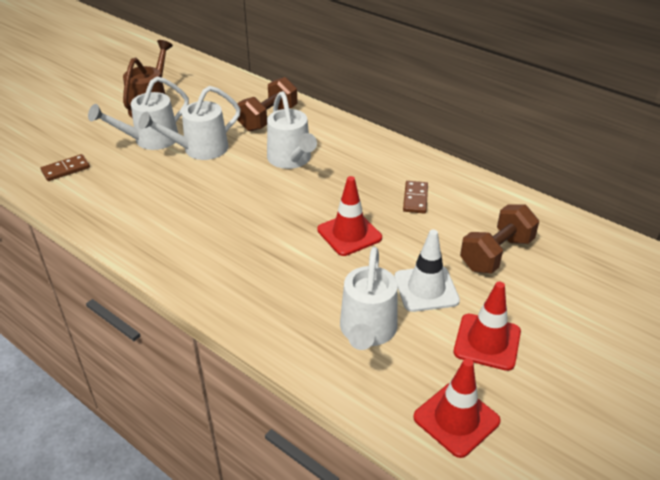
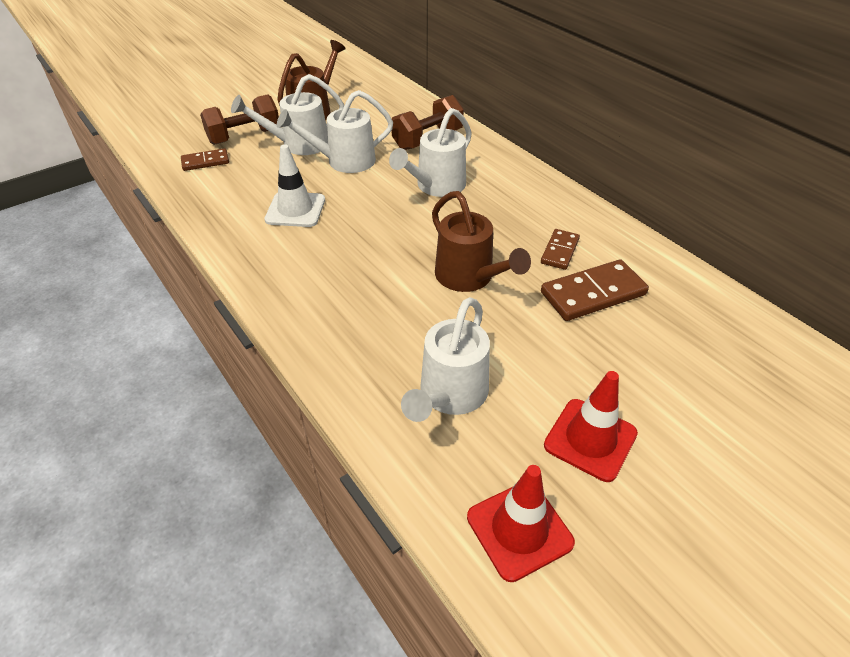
camera: 15 degrees right, 5 degrees up
white watering can [267,91,317,169] -> white watering can turned 45 degrees clockwise [389,108,472,197]
red traffic cone [317,176,382,256] -> brown watering can [432,191,531,292]
white traffic cone [394,229,460,312] -> white traffic cone moved to [264,144,325,227]
brown dumbbell [460,204,539,274] -> brown dumbbell moved to [200,94,279,145]
none -> brown domino [541,259,649,321]

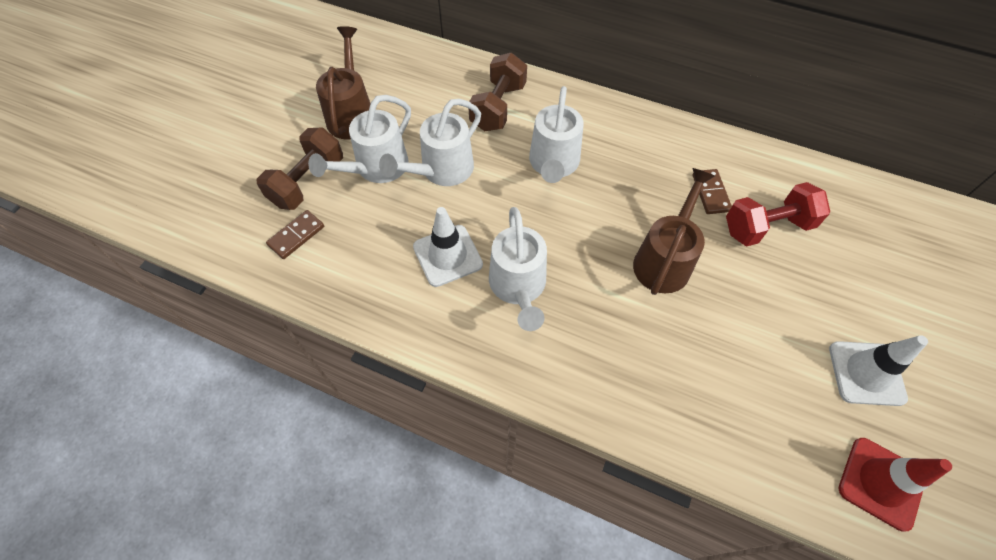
camera: 30 degrees left, 15 degrees up
white watering can [401,297,490,422] -> white watering can moved to [489,207,547,331]
brown watering can [432,191,531,292] -> brown watering can turned 90 degrees counterclockwise [633,168,715,295]
brown domino [541,259,649,321] -> red dumbbell [726,182,830,246]
red traffic cone [544,371,638,482] -> white traffic cone [829,335,928,406]

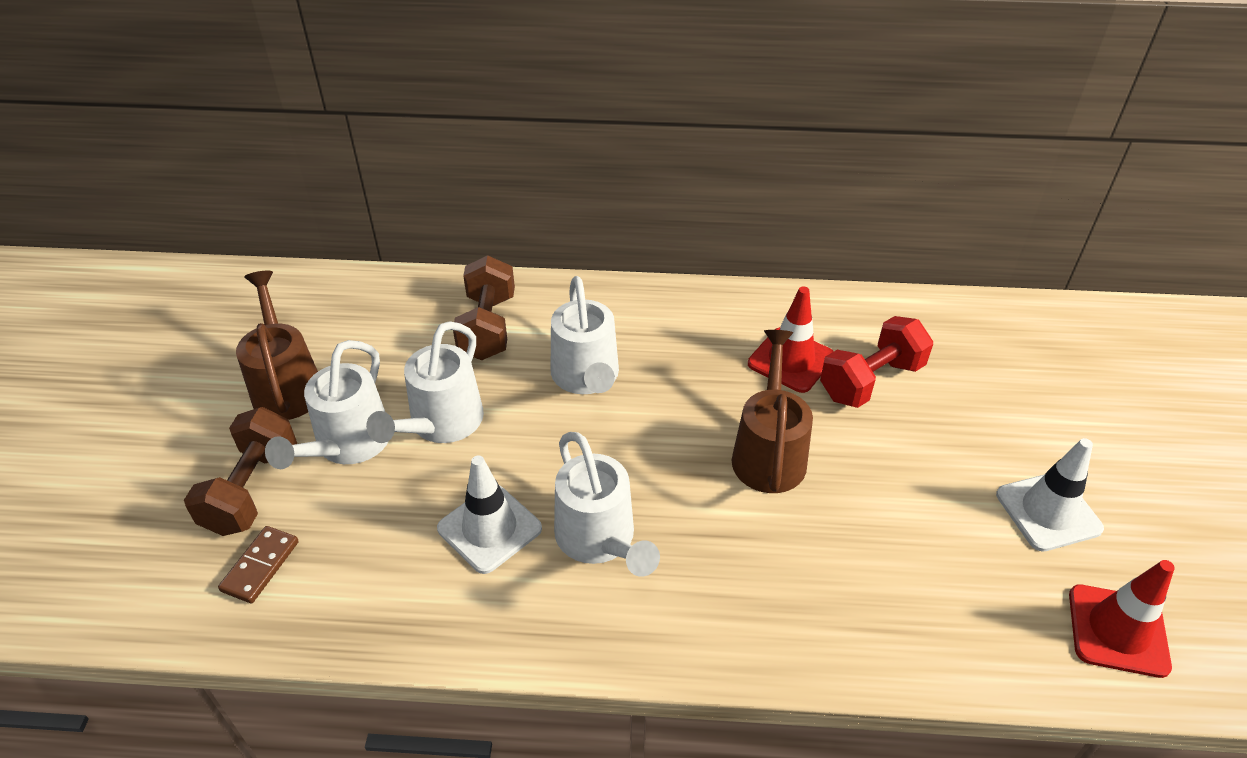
camera: 20 degrees left, 15 degrees down
brown domino [693,169,732,214] -> red traffic cone [748,286,834,393]

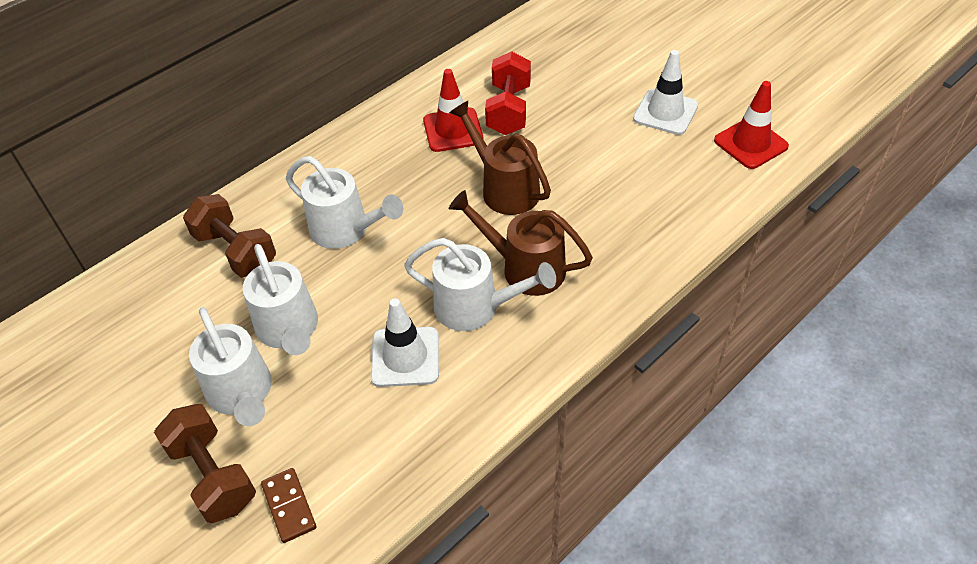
camera: 45 degrees left, 5 degrees up
brown watering can [236,271,318,420] -> brown watering can moved to [449,190,593,296]

